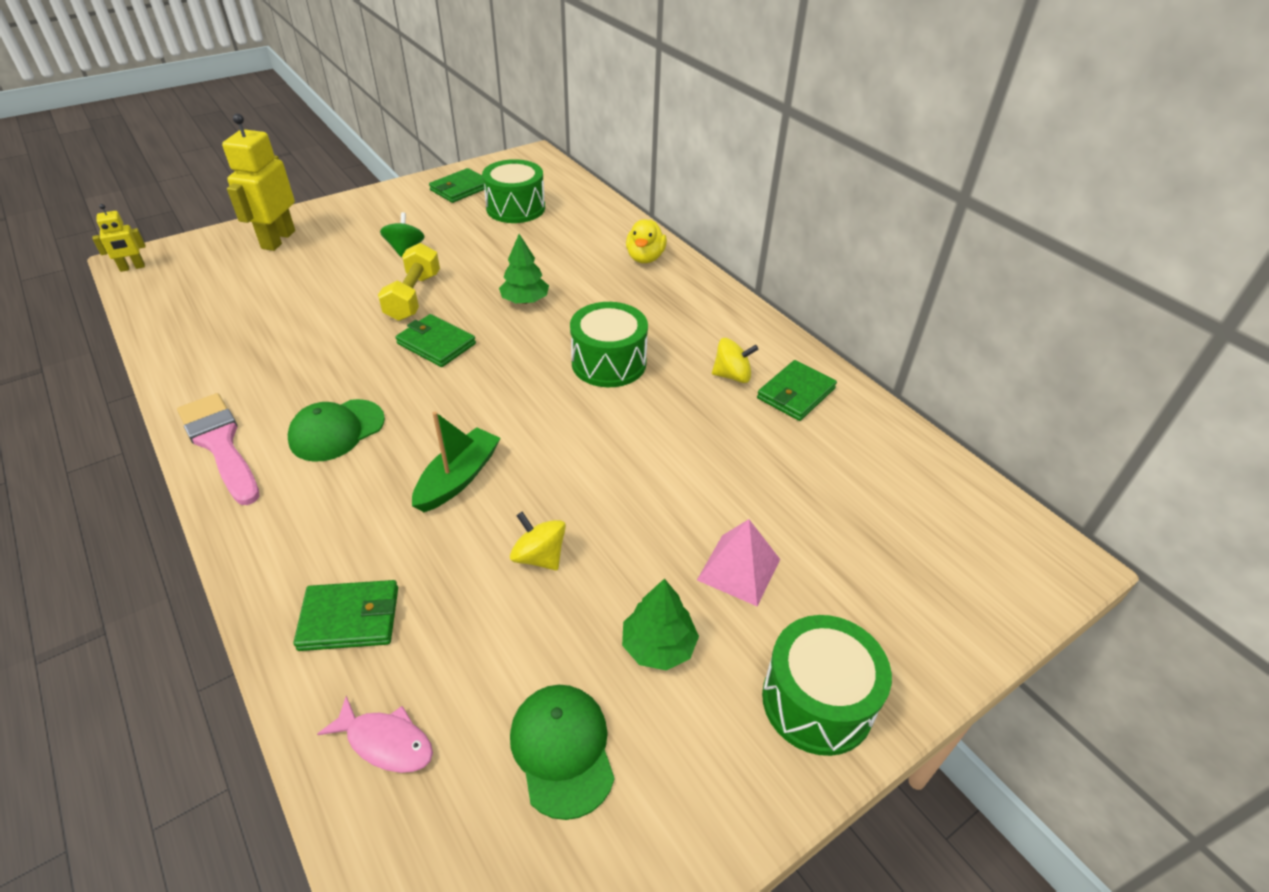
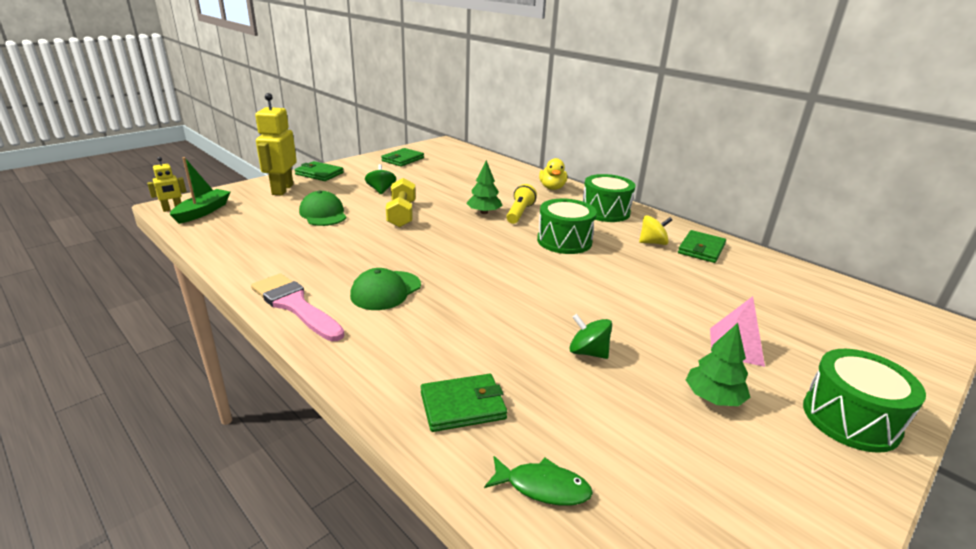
camera: 10 degrees left, 15 degrees down
pink fish [317,696,433,773] -> green fish [484,456,593,506]
green wallet [395,314,476,367] -> green wallet moved to [295,161,344,181]
green boat [412,412,500,512] -> green boat moved to [170,157,230,224]
green drum [482,159,545,223] -> green drum moved to [583,174,636,222]
yellow spinning top [510,512,566,570] -> green spinning top [569,314,612,359]
green cap [510,685,615,820] -> green cap moved to [299,190,347,226]
none -> yellow flashlight [506,184,537,224]

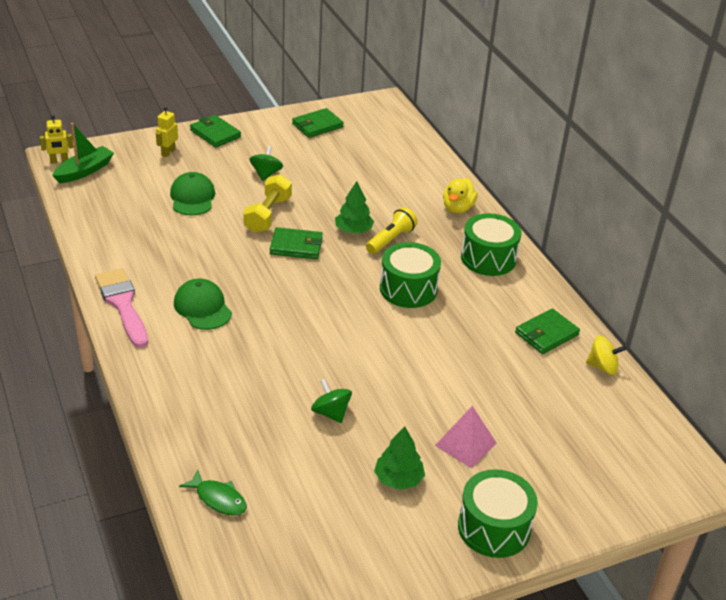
camera: 20 degrees right, 10 degrees up
yellow robot [255,93,297,195] -> yellow robot [156,107,178,157], size x0.52
green cap [350,268,421,310] -> green cap turned 90 degrees clockwise [174,278,232,330]
green wallet [421,374,507,432] -> green wallet moved to [270,227,323,259]
yellow spinning top [639,215,672,245] -> yellow spinning top moved to [586,336,626,375]

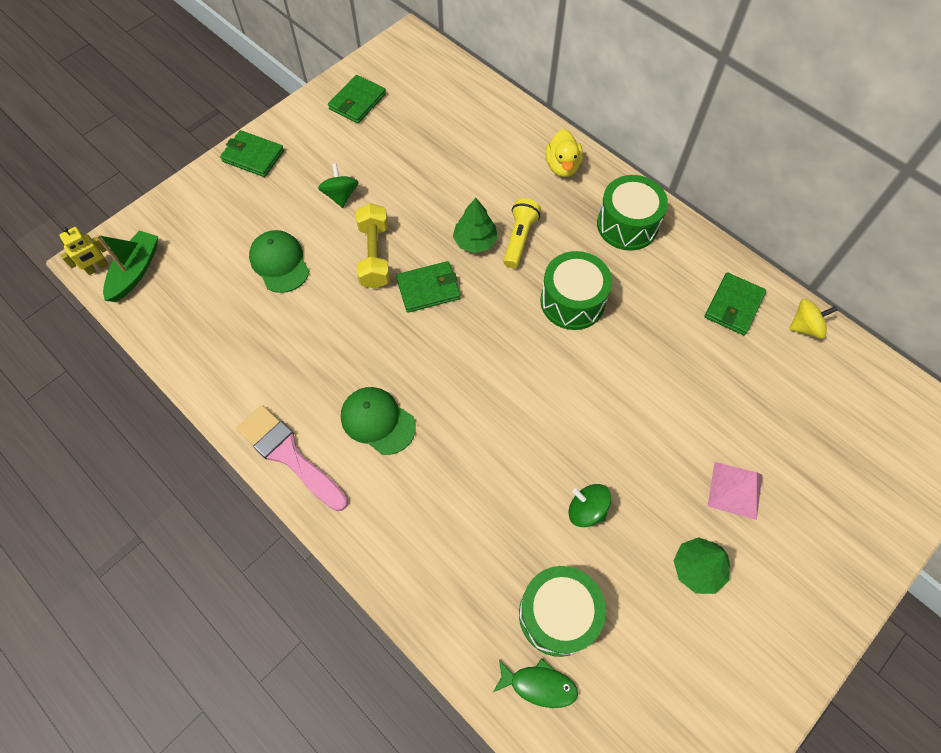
camera: 20 degrees left, 25 degrees up
yellow robot [156,107,178,157] -> none
green drum [458,469,538,558] -> green drum moved to [519,566,606,657]

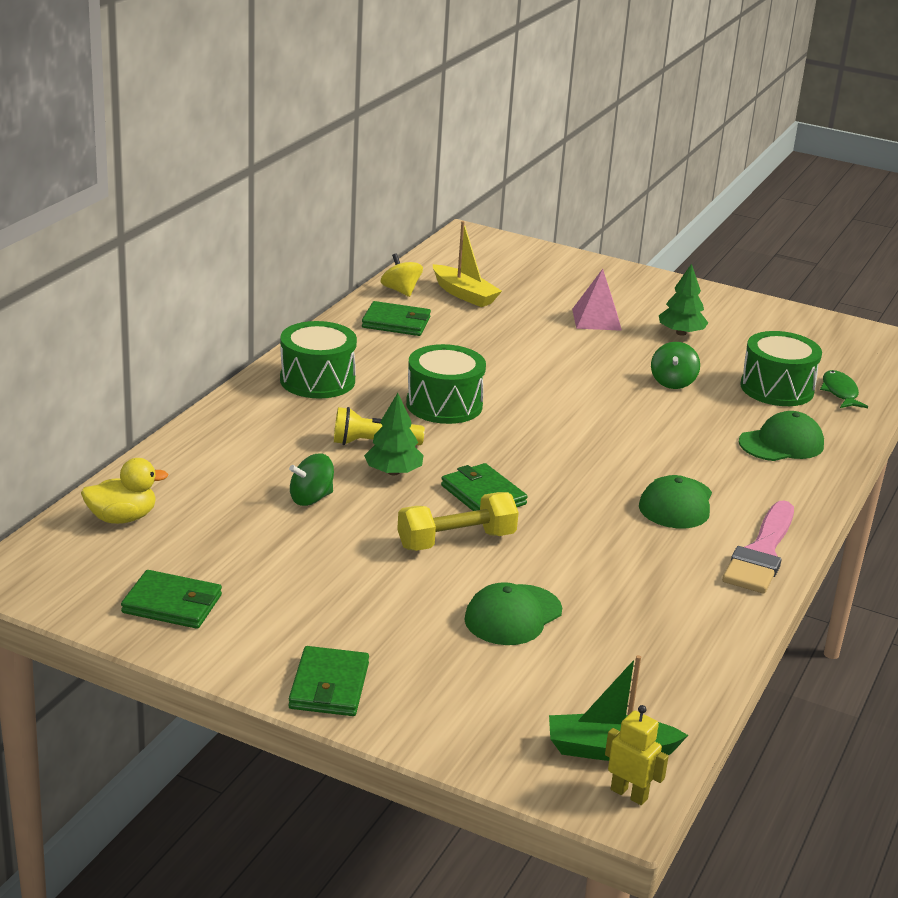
camera: 110 degrees left, 35 degrees down
green spinning top [318,164,359,208] -> green spinning top moved to [289,453,334,506]
yellow duck [545,129,583,177] -> yellow duck moved to [81,458,168,524]
none -> yellow boat [433,221,502,307]
none -> green cap [739,411,824,461]

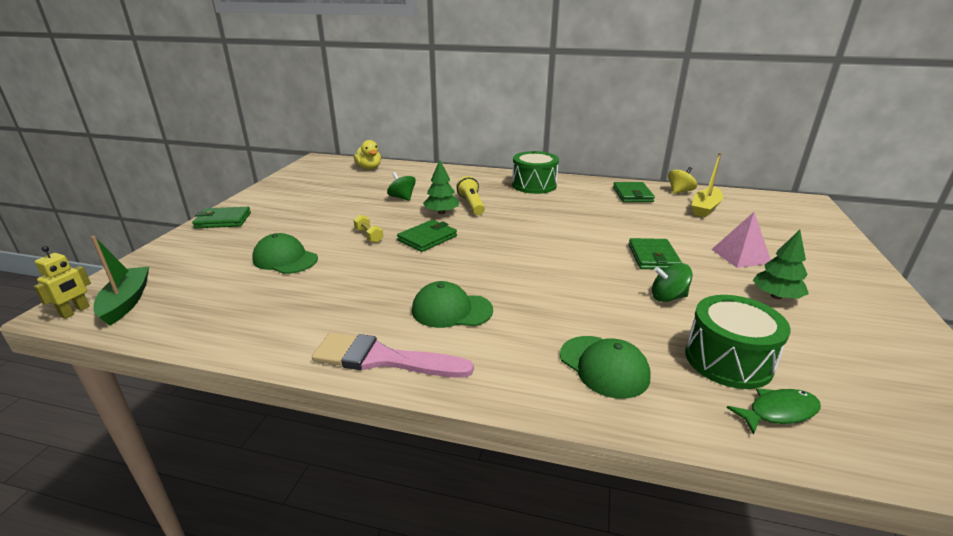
camera: 80 degrees right, 0 degrees up
green wallet [121,570,222,629] -> green wallet moved to [629,238,682,270]
yellow dumbbell [397,492,519,551] -> yellow dumbbell [354,215,383,243], size x0.56
green drum [406,344,486,424] -> none

